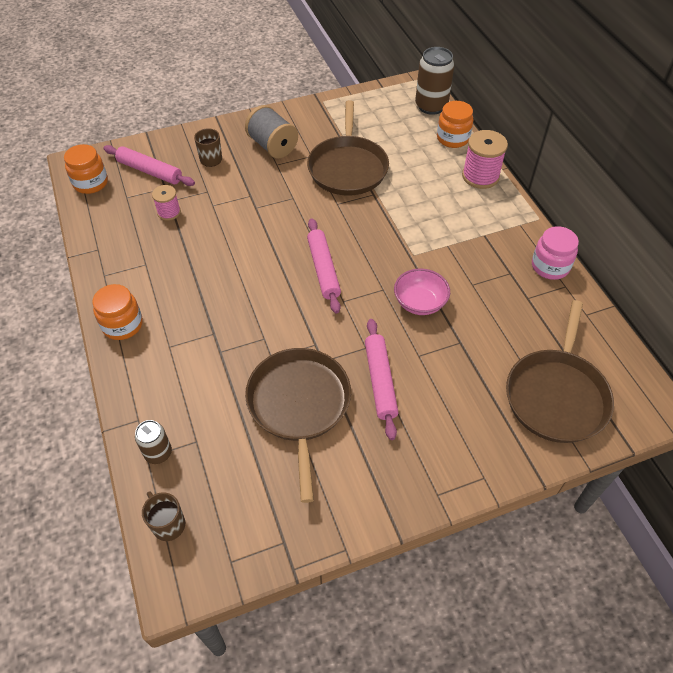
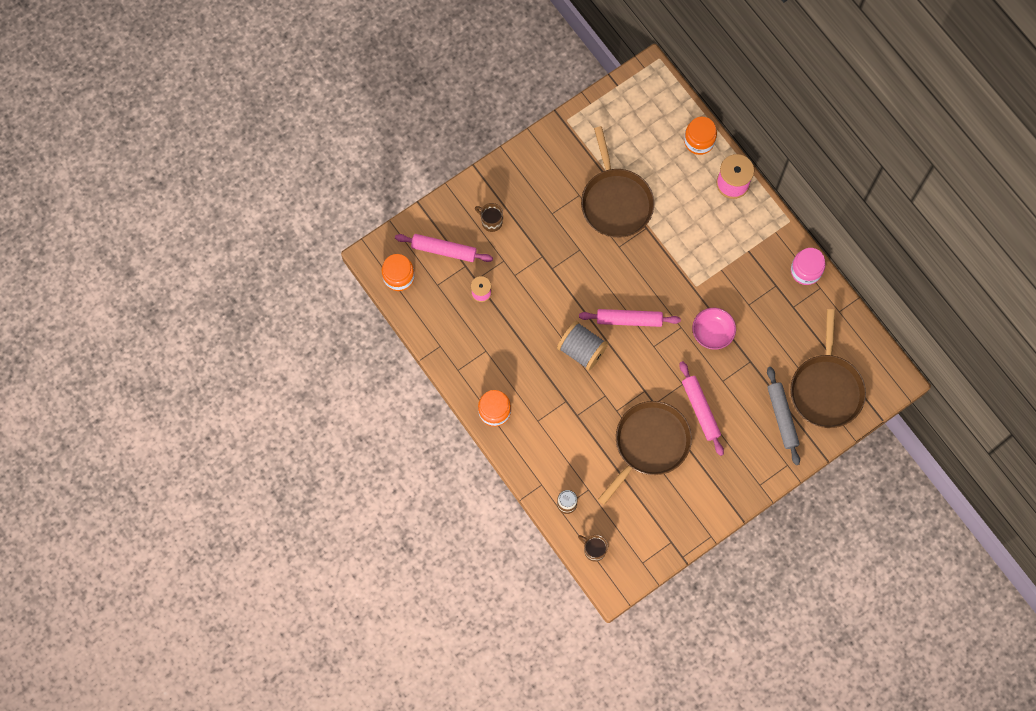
camera: 15 degrees left, 20 degrees up
grey spool [245,105,298,158] -> grey spool moved to [557,321,608,371]
brown pan [245,348,351,503] -> brown pan turned 60 degrees clockwise [598,401,692,505]
pink rolling pin [307,218,341,314] -> pink rolling pin turned 60 degrees counterclockwise [579,309,681,327]
brown can [415,47,455,115] -> none
none -> grey rolling pin [767,367,800,465]

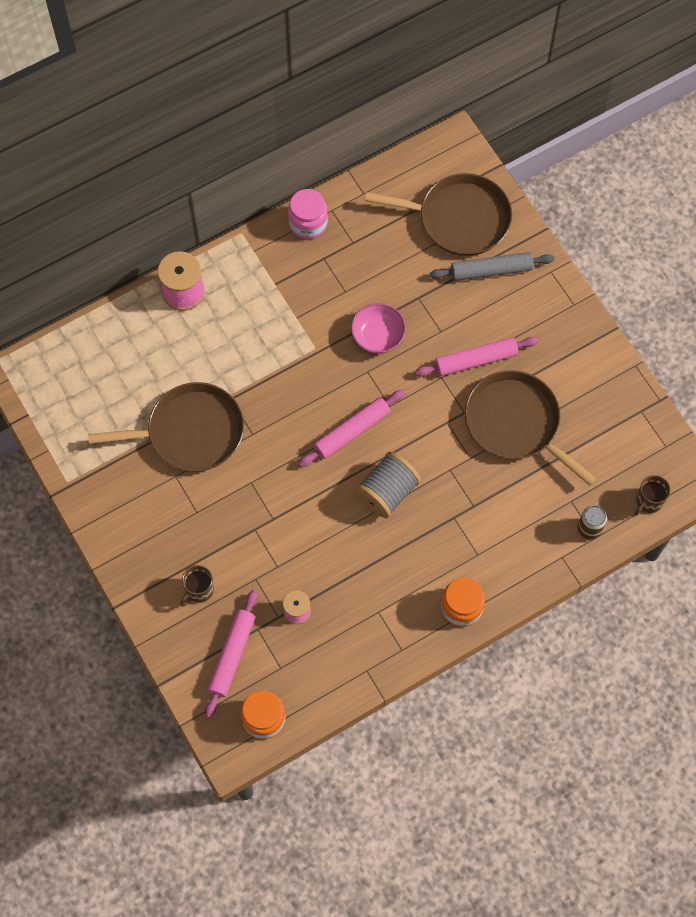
camera: 85 degrees left, 5 degrees down
pink rolling pin [579,309,681,327] -> pink rolling pin turned 45 degrees clockwise [299,390,405,467]
orange jar [684,117,717,155] -> none

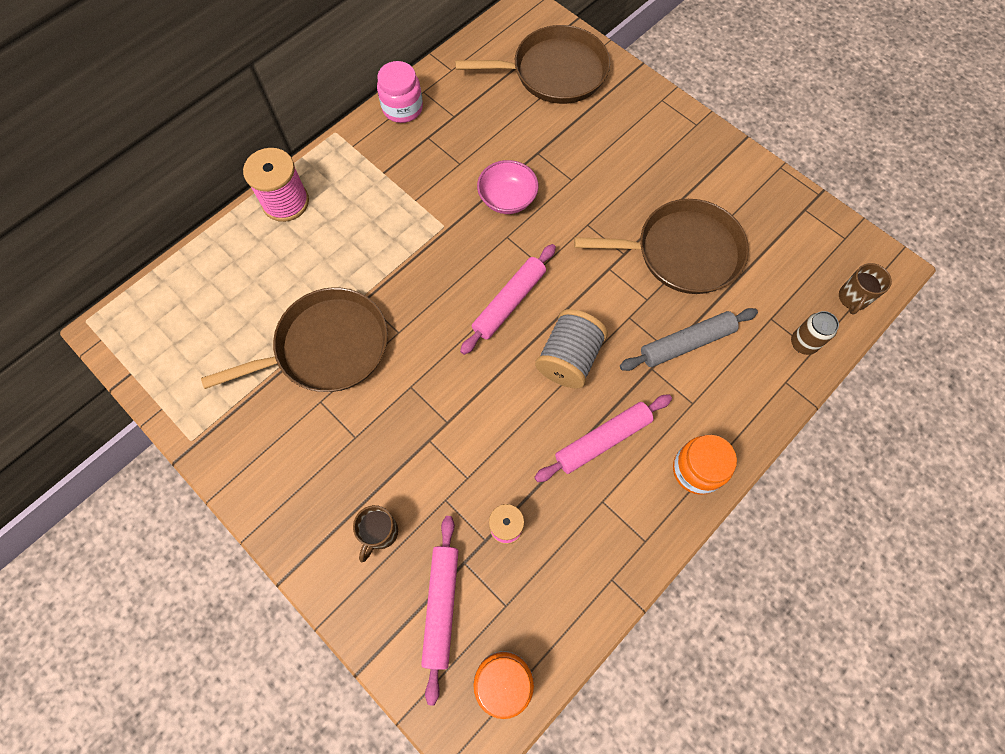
camera: 15 degrees left, 0 degrees up
pink rolling pin [415,337,538,377] -> pink rolling pin moved to [534,394,672,482]
grey rolling pin [430,252,555,281] -> grey rolling pin moved to [620,308,758,371]
brown pan [465,370,597,486] -> brown pan turned 150 degrees clockwise [574,199,749,294]

